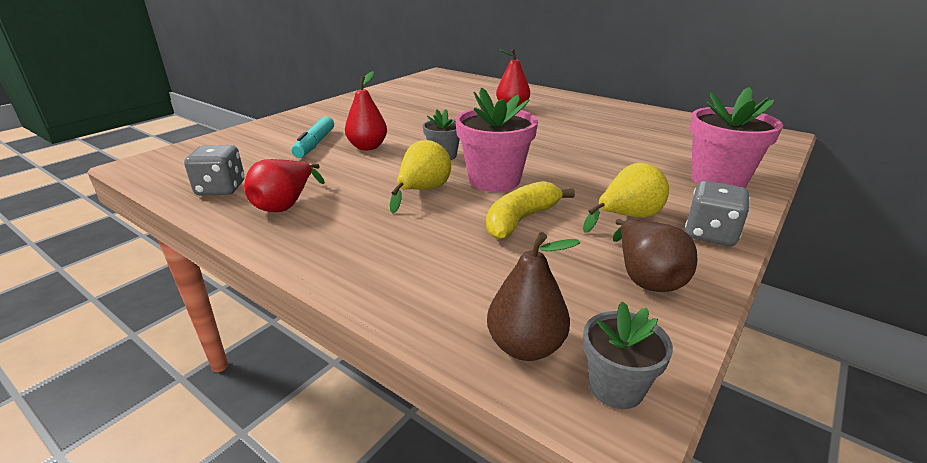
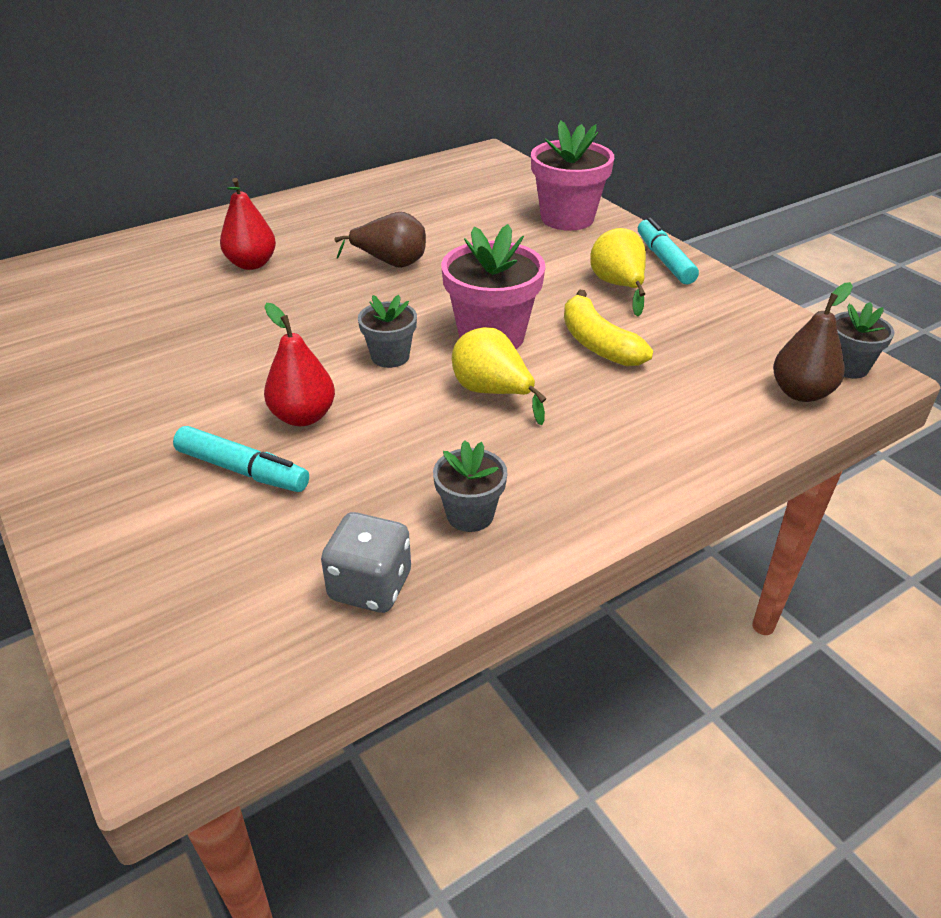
camera: 70 degrees left, 10 degrees up
red pear [244,159,325,212] -> grey flower pot [433,440,508,532]
brown pear [613,219,698,292] -> brown pear moved to [334,212,426,268]
grey dice [685,181,750,246] -> turquoise marker [638,218,699,284]

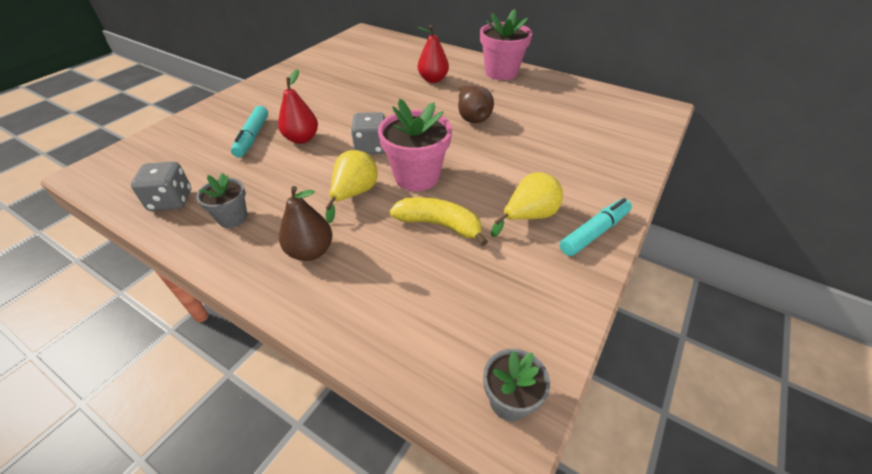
camera: 65 degrees right, 5 degrees up
grey flower pot [358,295,417,368] -> grey dice [351,112,385,154]
pink flower pot [531,120,614,231] -> pink flower pot moved to [480,9,532,80]
yellow banana [564,290,653,367] -> yellow banana turned 75 degrees clockwise [390,197,488,246]
brown pear [773,282,853,402] -> brown pear moved to [279,186,332,261]

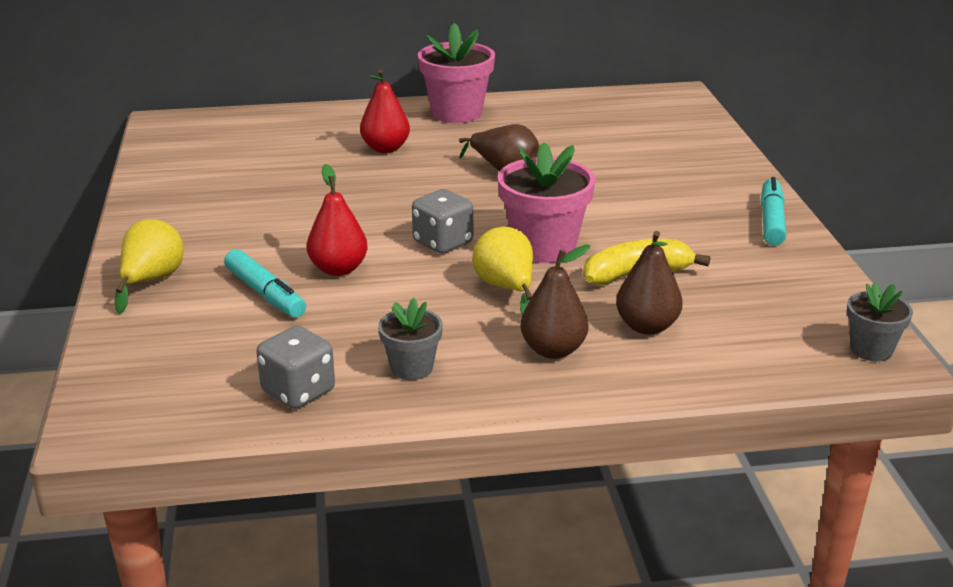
camera: 40 degrees left, 15 degrees down
yellow pear [491,172,563,237] -> yellow pear moved to [114,219,184,314]
none -> brown pear [616,231,683,335]

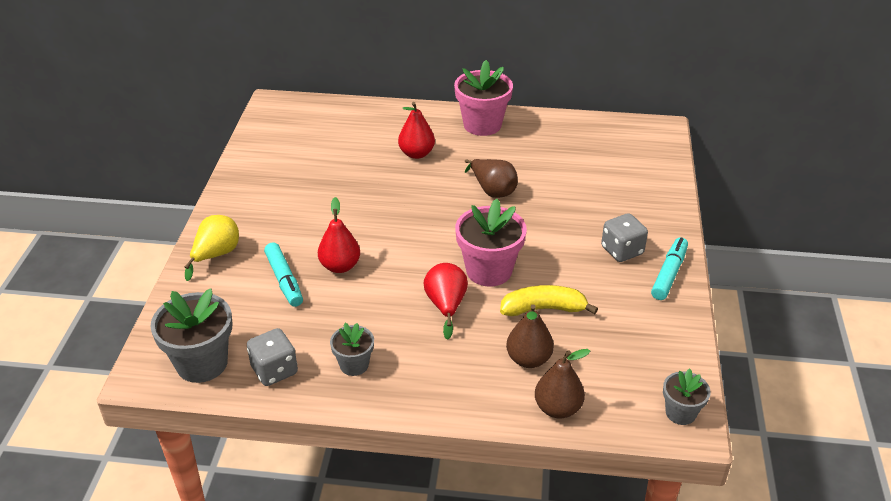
camera: 15 degrees right, 10 degrees up
grey dice [412,189,473,254] -> grey dice moved to [601,213,648,262]
yellow pear [472,226,533,316] -> red pear [423,263,468,340]
brown pear [521,244,590,359] -> brown pear moved to [535,349,590,418]
none -> grey flower pot [150,288,232,383]

